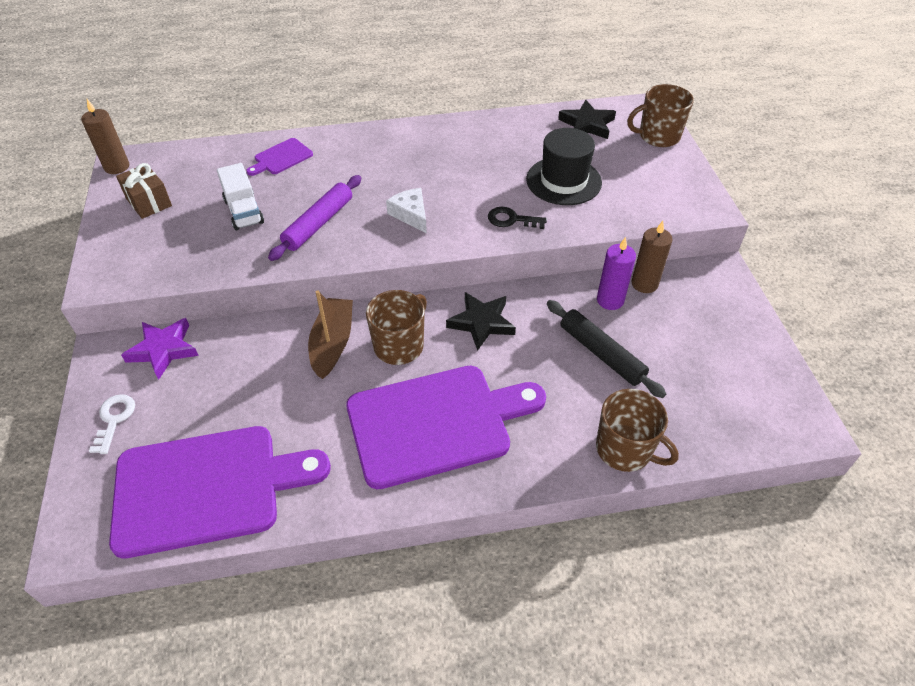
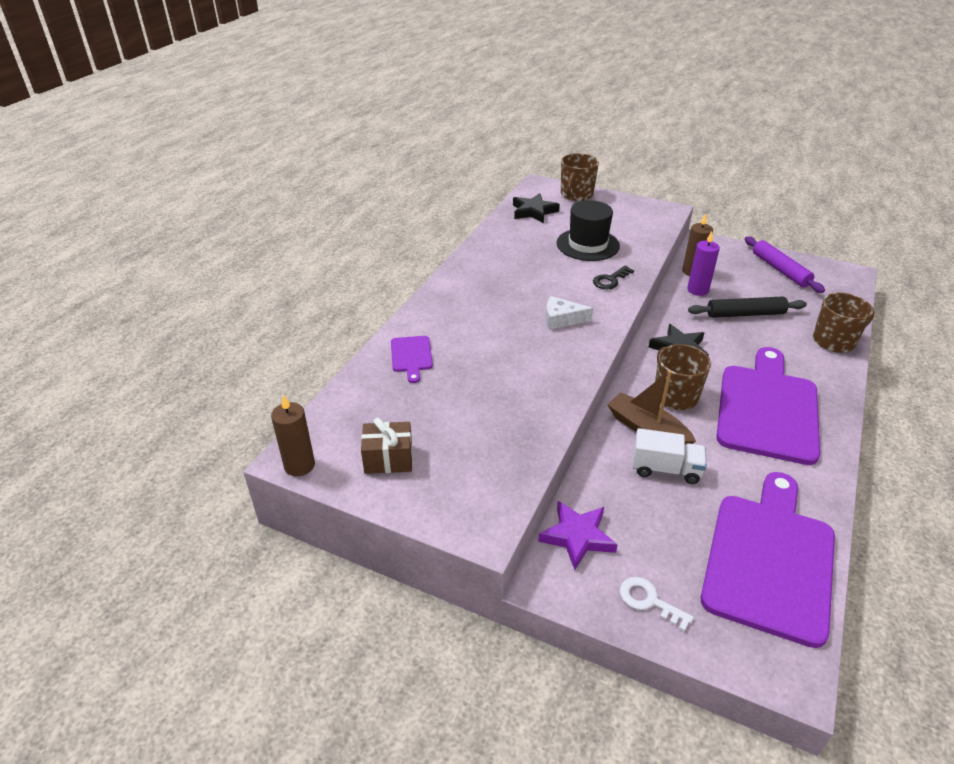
camera: 55 degrees left, 10 degrees down
white truck [217,163,264,230] -> white truck moved to [632,428,707,484]
purple rolling pin [268,175,361,261] -> purple rolling pin moved to [745,236,825,293]

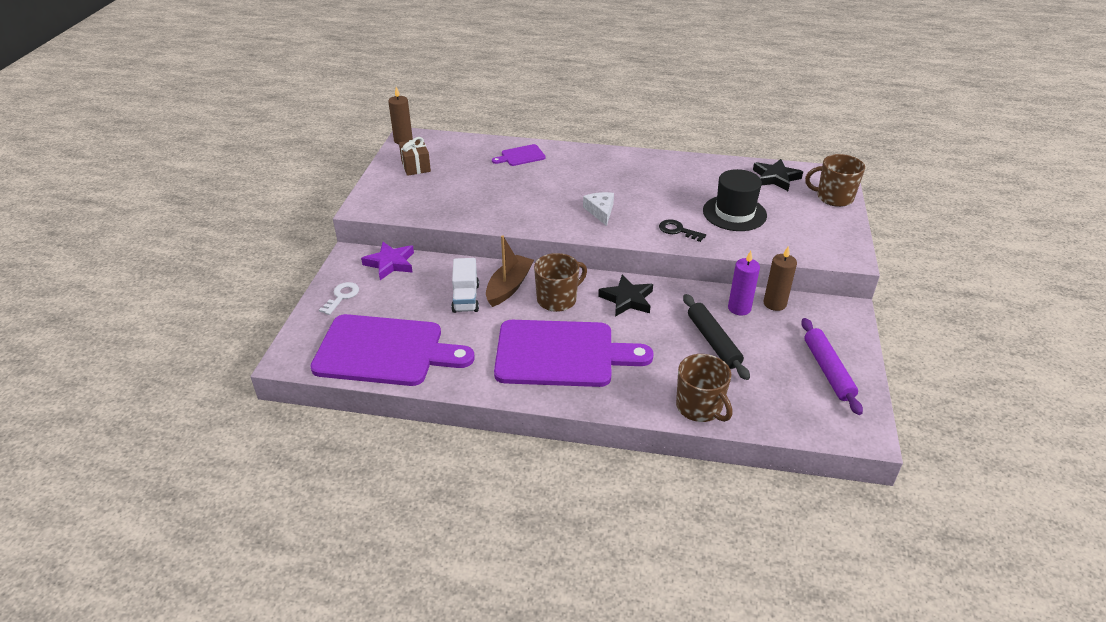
camera: 75 degrees right, 0 degrees up
purple rolling pin [745,236,825,293] -> purple rolling pin turned 60 degrees counterclockwise [801,318,863,415]

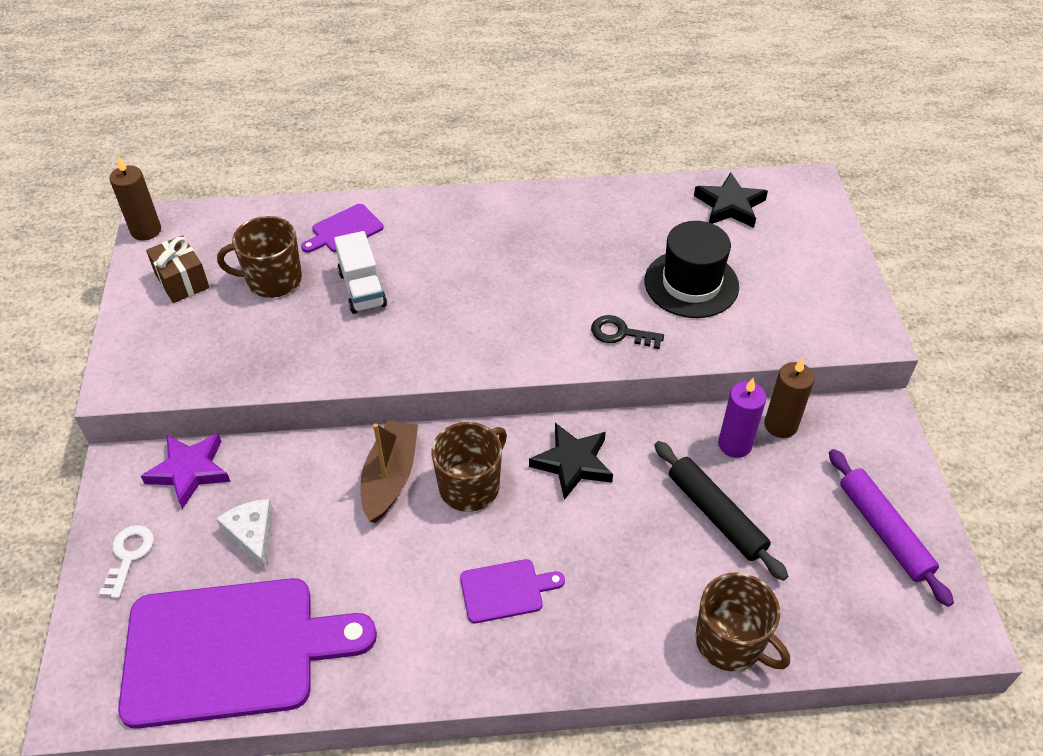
camera: 15 degrees left, 10 degrees up
white truck [451,258,479,313] -> white truck moved to [334,231,387,314]
purple cutting board [494,320,654,387] -> purple cutting board [460,559,565,623], size x0.43
white cheese [583,192,614,226] -> white cheese moved to [216,499,274,571]
brown mug [805,154,865,207] -> brown mug moved to [217,216,302,298]

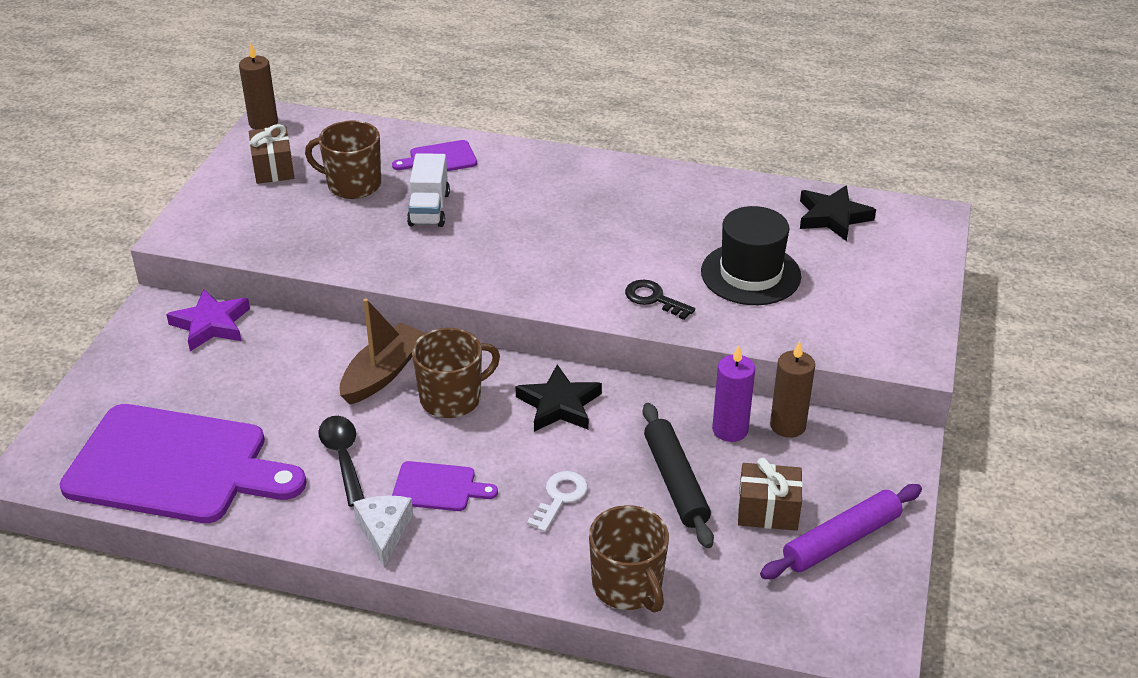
camera: 20 degrees right, 10 degrees down
white key [99,525,154,599] -> white key moved to [527,471,588,532]
white cheese [216,499,274,571] -> white cheese moved to [353,495,413,568]
purple rolling pin [829,449,954,607] -> purple rolling pin turned 60 degrees clockwise [760,484,922,579]
none -> black spoon [318,416,365,507]
none -> brown gift [738,458,803,531]

